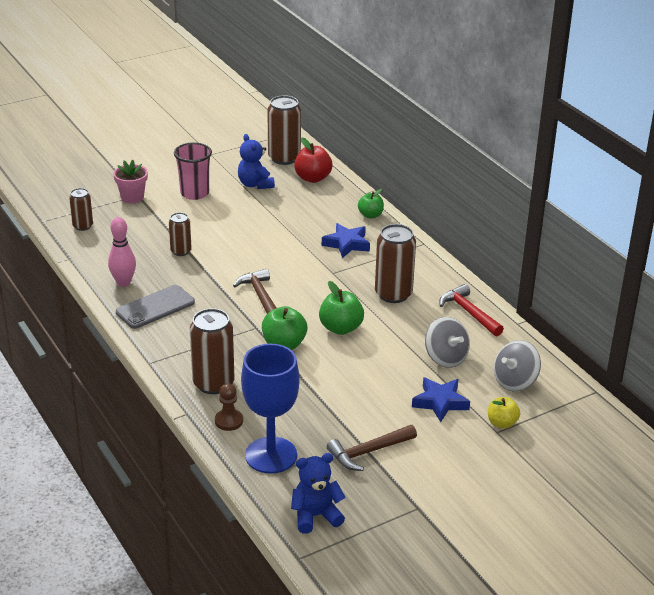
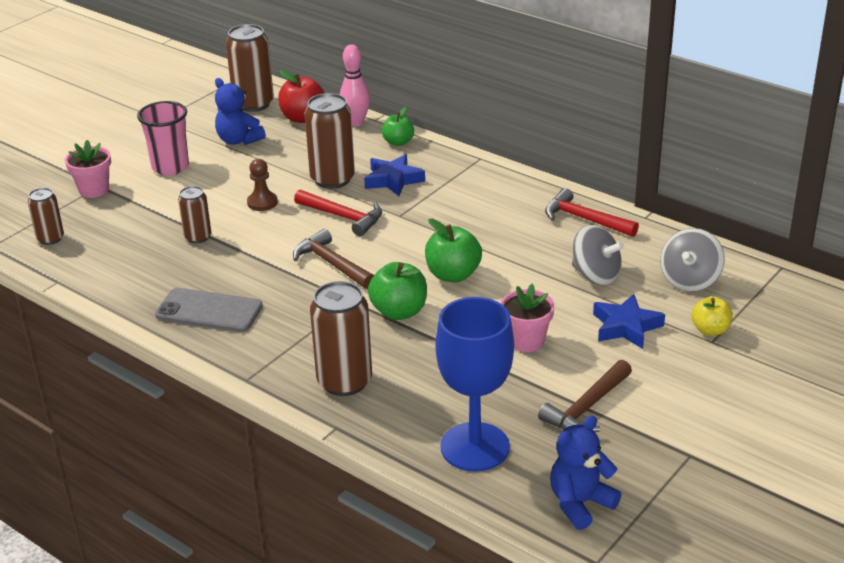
camera: 20 degrees left, 0 degrees up
pink bowling pin [108,217,136,287] -> pink bowling pin moved to [340,44,370,127]
grey phone [116,285,195,329] -> grey phone turned 75 degrees clockwise [155,288,263,332]
brown pawn [215,383,243,431] -> brown pawn moved to [247,159,278,211]
brown can [375,224,416,303] -> brown can moved to [305,93,355,189]
none -> red hammer [294,189,382,236]
none -> pink flower pot [501,284,555,352]

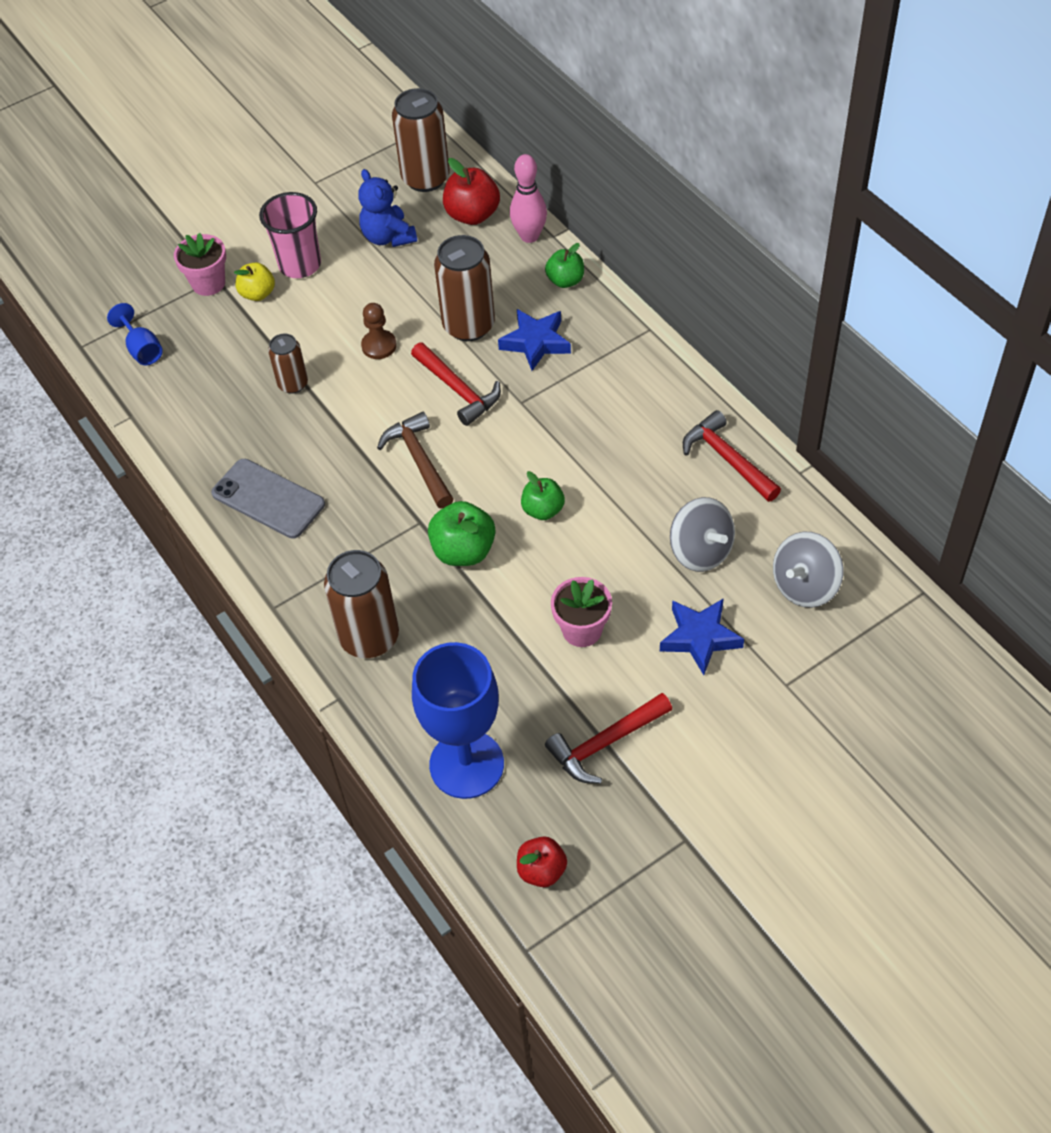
camera: 20 degrees right, 20 degrees up
brown can [28,188,64,245] -> blue goblet [107,303,163,365]
green apple [425,219,482,282] -> green apple [521,471,565,520], size x0.66
brown hammer [538,360,632,432] -> red hammer [545,693,672,784]
blue teddy bear [550,415,622,530] -> red apple [517,837,567,887]
yellow apple [691,296,733,336] -> yellow apple moved to [234,262,275,301]

